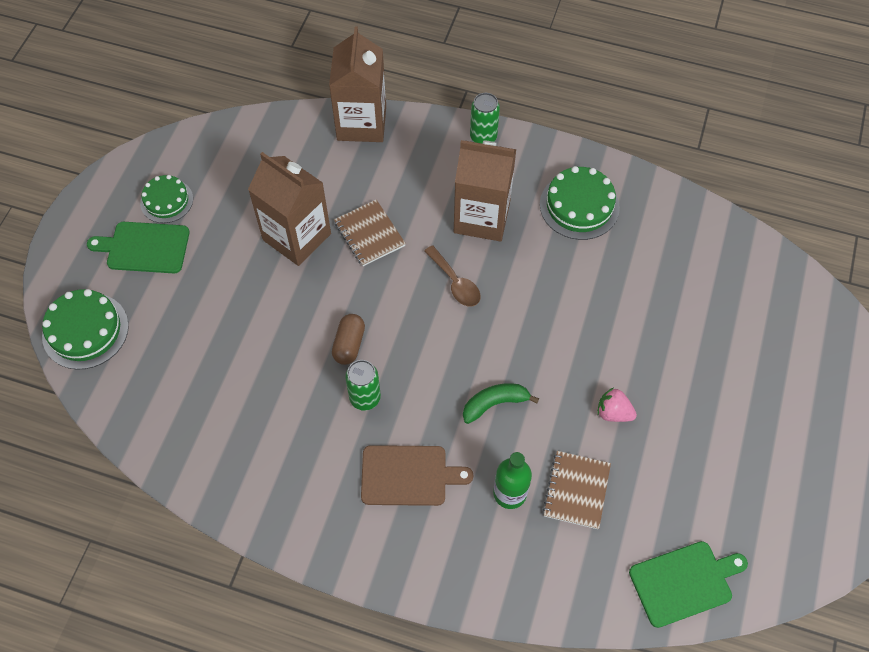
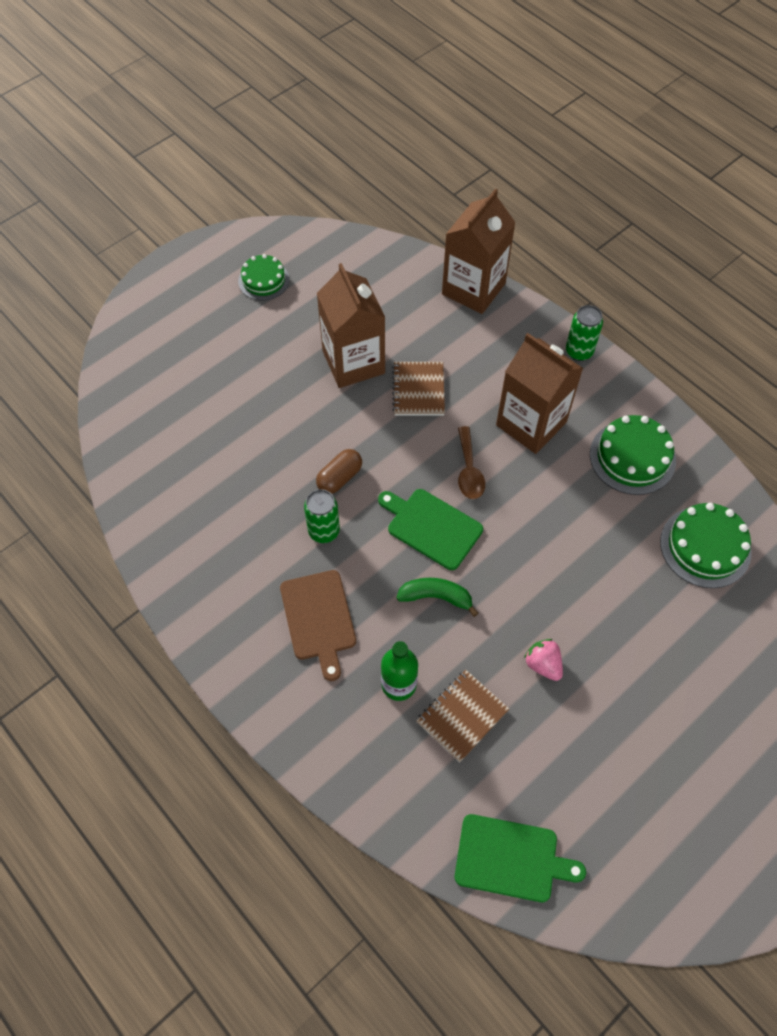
camera: 30 degrees right, 0 degrees up
green cake [42,289,129,370] -> green cake moved to [660,503,752,588]
green cutting board [87,222,190,273] -> green cutting board moved to [378,489,483,570]
brown cutting board [361,445,473,506] -> brown cutting board turned 45 degrees clockwise [280,570,356,681]

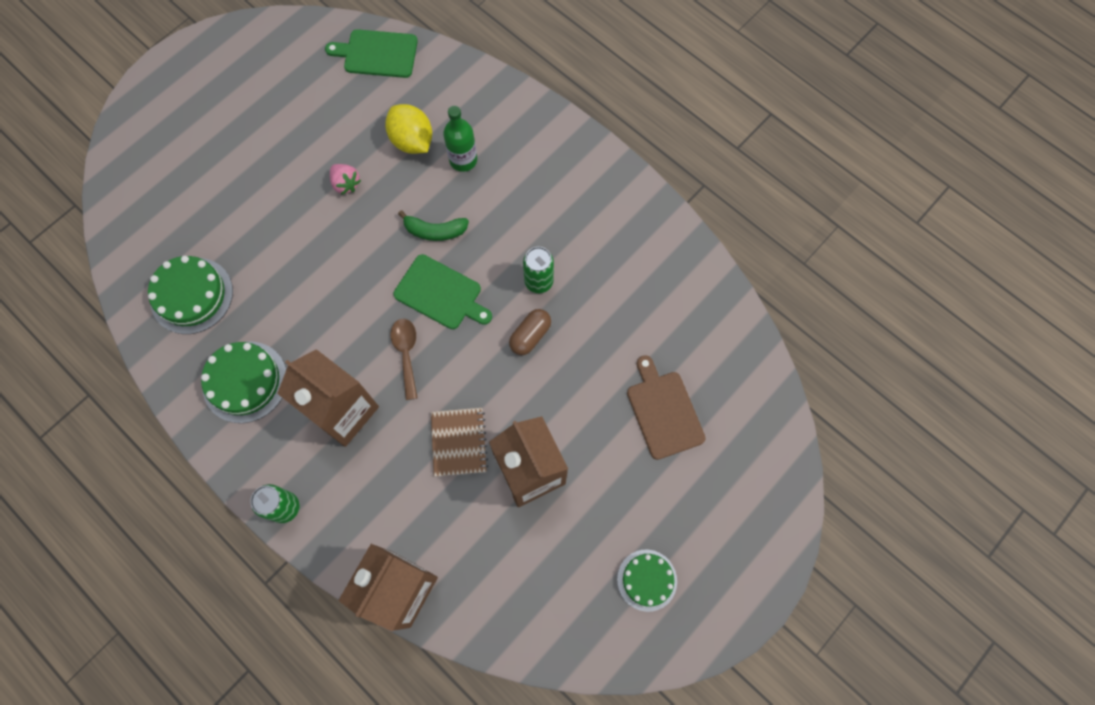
camera: 175 degrees right, 10 degrees up
brown cutting board [280,570,356,681] -> brown cutting board moved to [627,355,706,460]
brown notebook [416,670,509,762] -> yellow lemon [385,104,432,154]

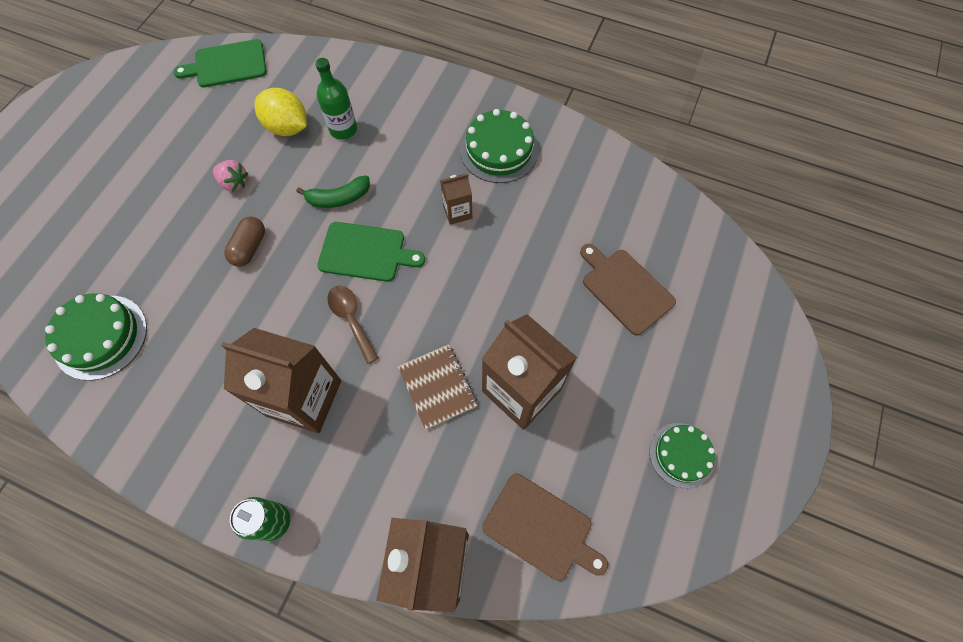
camera: 20 degrees left, 5 degrees down
green cake [201,341,287,423] -> green cake moved to [460,109,539,183]
brown capsule [509,309,551,355] -> brown capsule moved to [224,217,265,267]
green can [523,247,554,293] -> brown carton [440,174,472,225]
none -> brown cutting board [482,473,608,581]

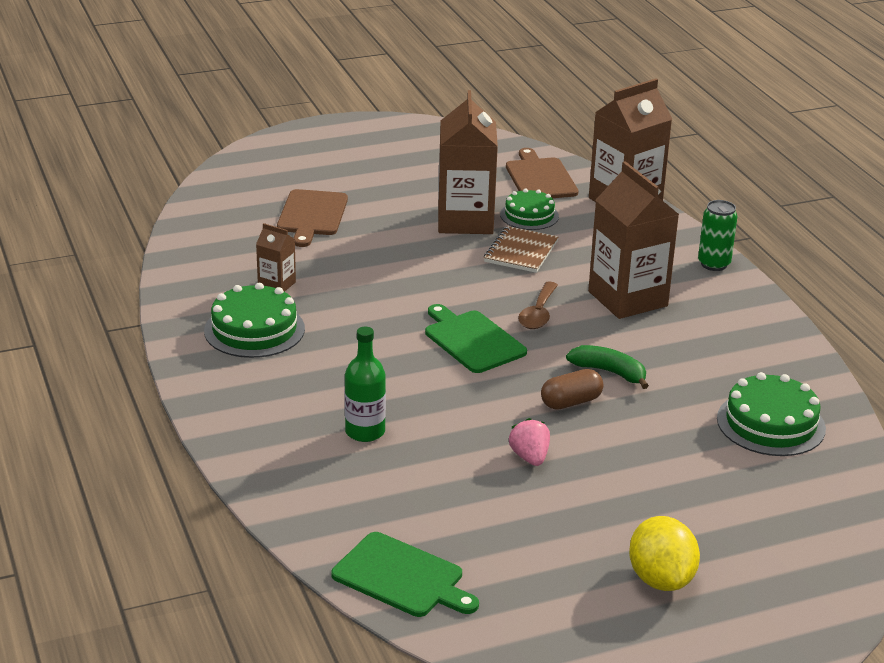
camera: 135 degrees left, 35 degrees down
yellow lemon [254,88,307,136] -> yellow lemon moved to [629,516,700,591]
green banana [296,175,370,208] -> green banana moved to [566,345,649,389]
brown carton [440,174,472,225] -> brown carton moved to [256,223,296,292]
green cake [649,423,715,488] -> green cake moved to [500,188,559,230]

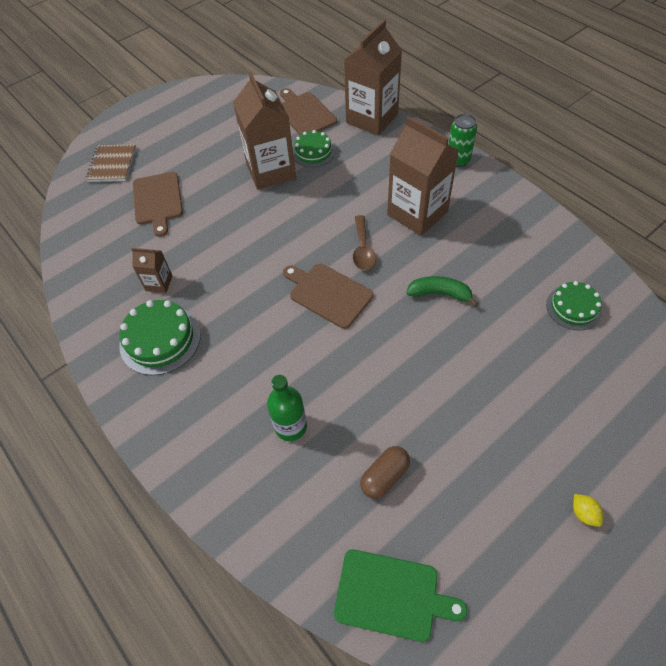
camera: 15 degrees left, 25 degrees up
green cutting board [425,304,527,373] -> brown cutting board [283,263,374,329]
brown notebook [484,226,559,273] -> brown notebook moved to [86,144,136,182]
pink strawberry [509,418,550,466] -> none
brown capsule [541,369,603,410] -> brown capsule moved to [360,446,410,499]
yellow lemon [629,516,700,591] -> yellow lemon [573,494,603,527], size x0.46
green cake [717,372,826,456] -> green cake [546,281,602,331], size x0.66

